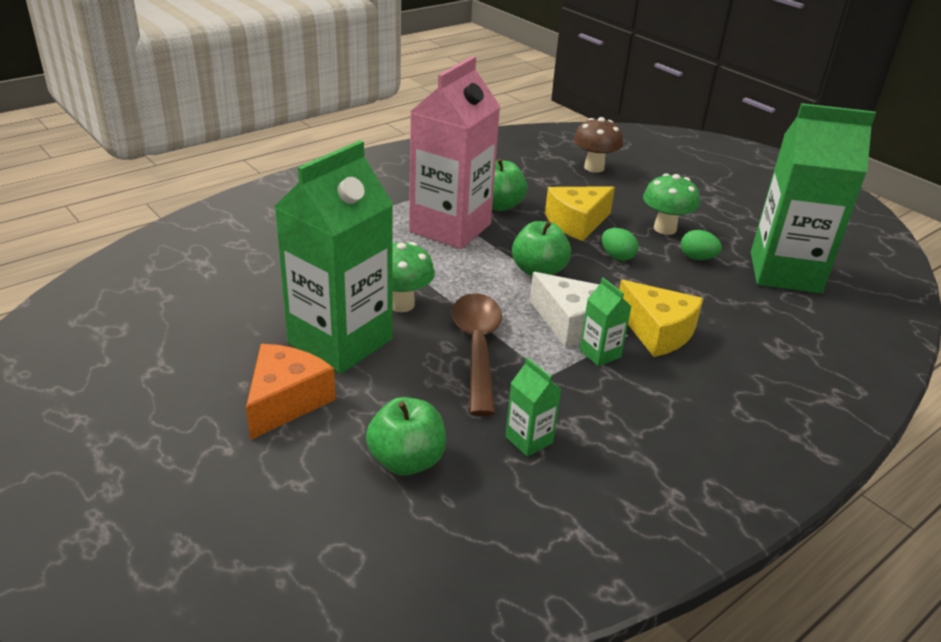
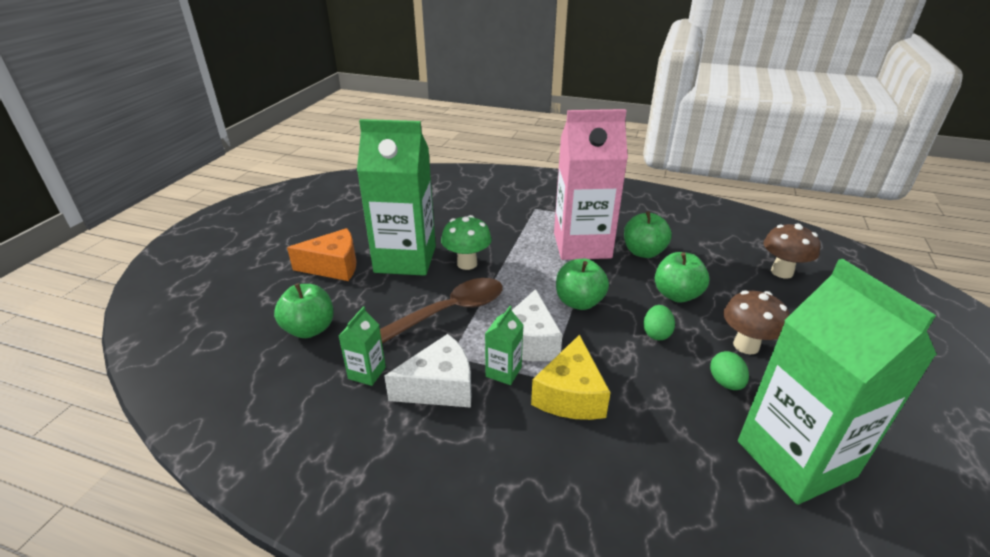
camera: 60 degrees right, 0 degrees up
yellow cheese [545,186,615,241] -> green apple [655,252,709,303]
green mushroom [643,173,700,235] -> brown mushroom [723,290,790,354]
none -> white cheese [384,334,471,408]

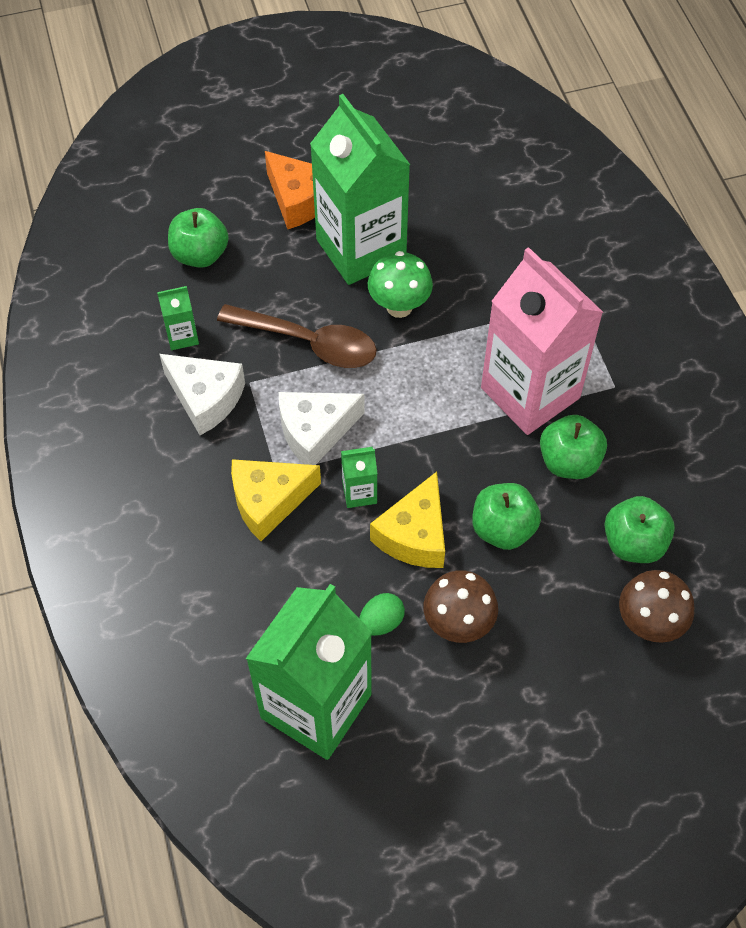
camera: 55 degrees right, 25 degrees up
green carton [485,306,523,385] -> green carton moved to [341,447,378,508]
green apple [556,259,609,310] -> green apple moved to [604,496,675,563]
green egg [643,305,675,340] -> yellow cheese [370,472,445,568]

